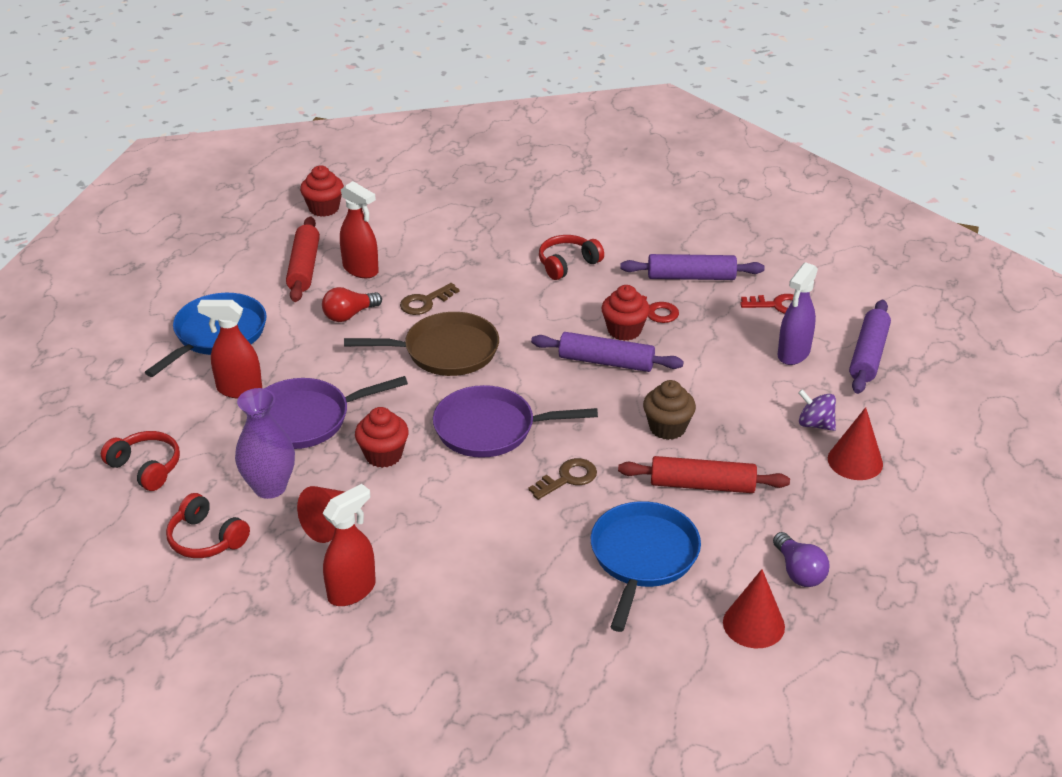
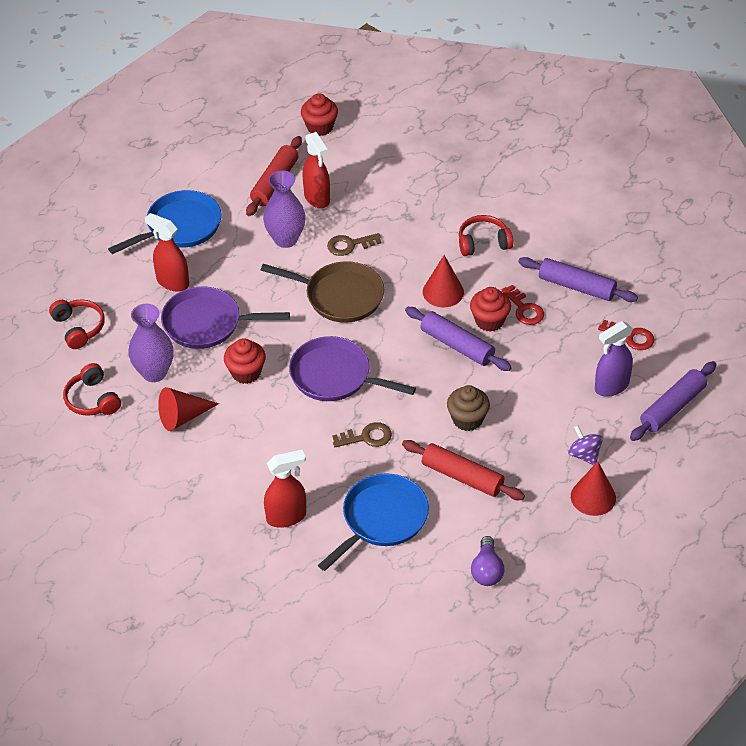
camera: 25 degrees right, 10 degrees up
red light bulb [322,287,382,322] -> purple vase [263,170,306,248]
red spray bottle [323,484,376,606] -> red spray bottle moved to [264,450,306,528]
red cone [723,569,785,648] -> red cone moved to [423,255,464,307]

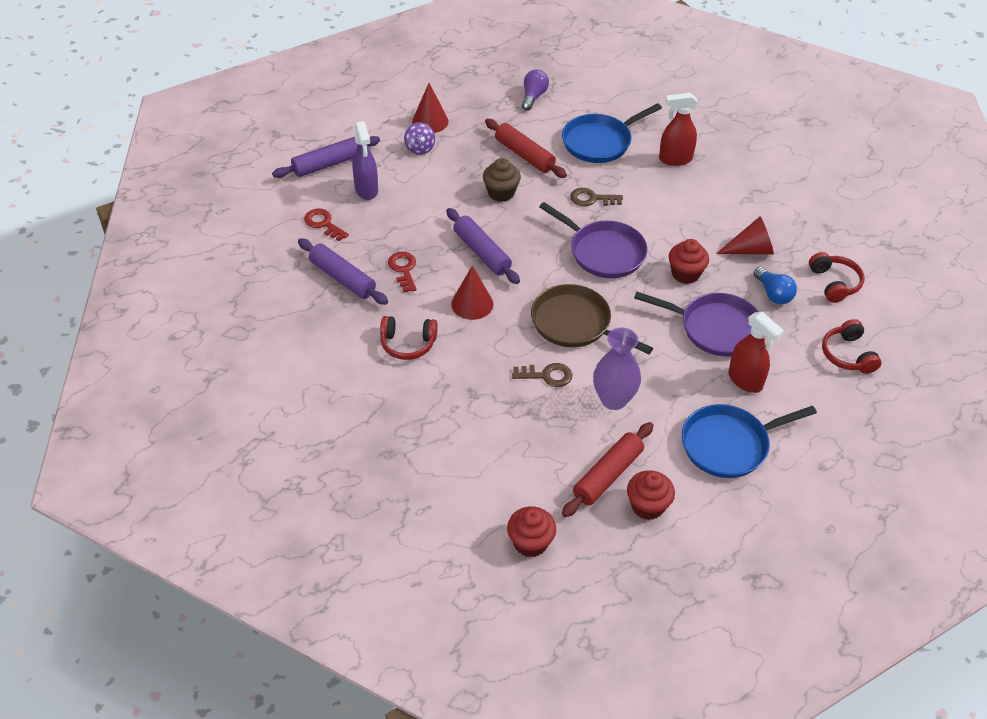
camera: 165 degrees left, 0 degrees up
purple vase [128,304,174,382] -> blue light bulb [754,267,797,304]
red spray bottle [303,132,330,208] -> none
red cupcake [470,287,511,332] -> red cupcake moved to [627,470,675,520]
purple spray bottle [595,321,633,397] -> purple spray bottle turned 90 degrees clockwise [353,121,378,200]

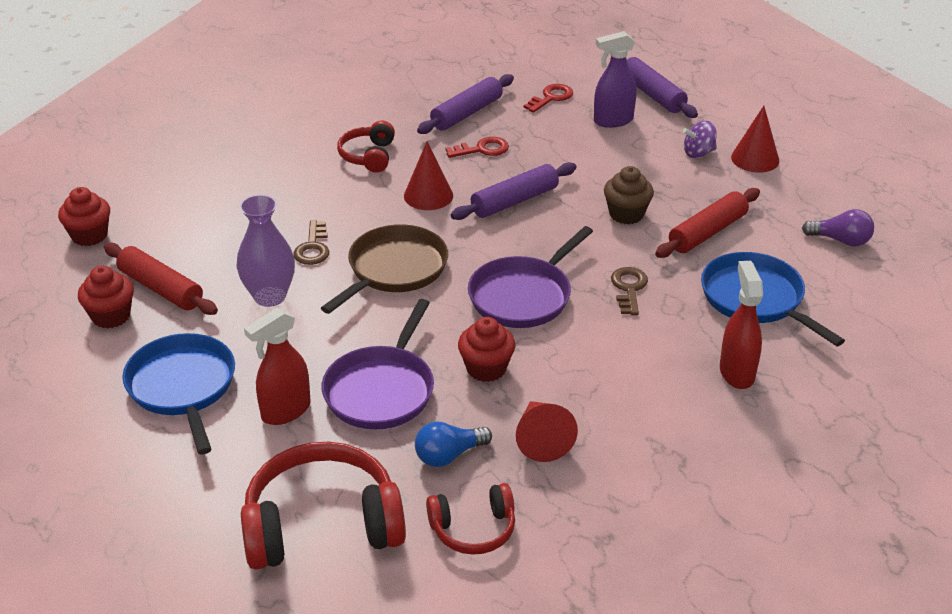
camera: 90 degrees right, 10 degrees down
red headphones [822,319,882,374] -> red headphones [241,442,406,570], size x1.82

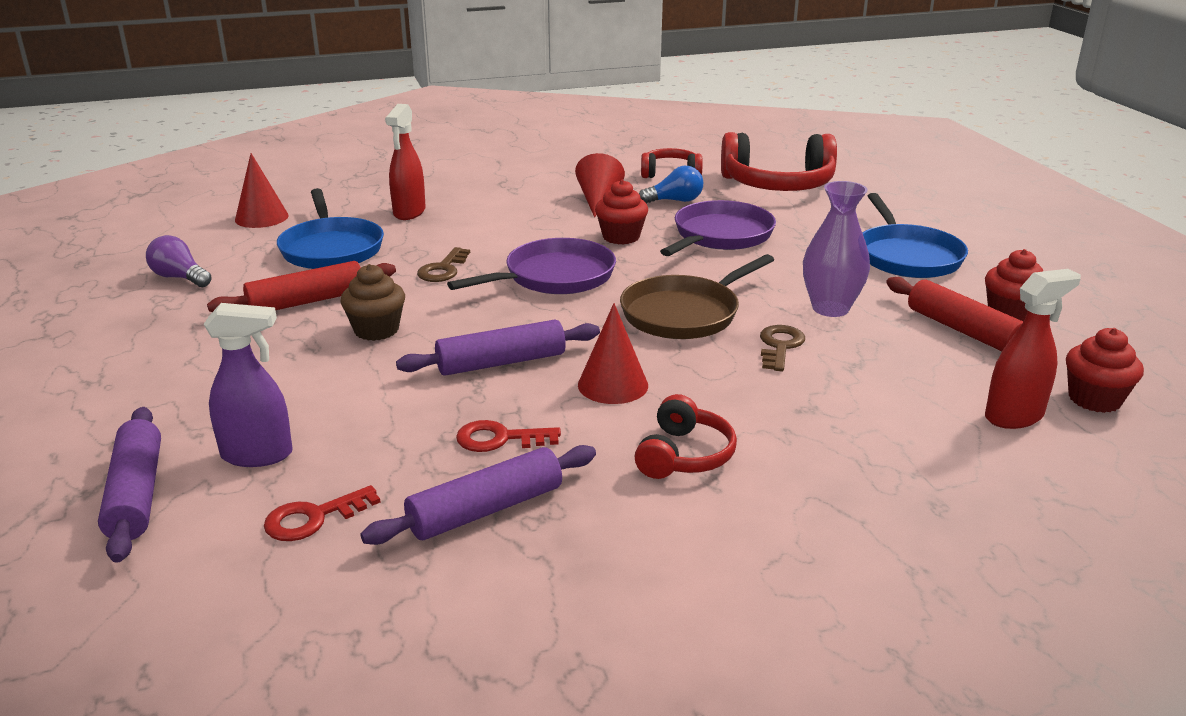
camera: 165 degrees left, 10 degrees down
red spray bottle [244,308,311,425] -> red spray bottle moved to [985,269,1081,429]
purple spinning top [683,121,717,158] -> none
red cone [731,106,779,173] -> red cone moved to [235,153,288,228]

